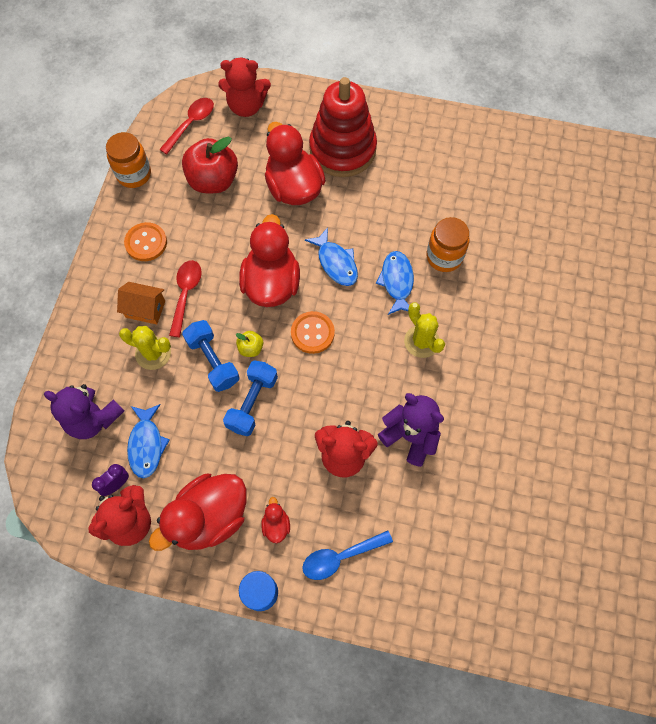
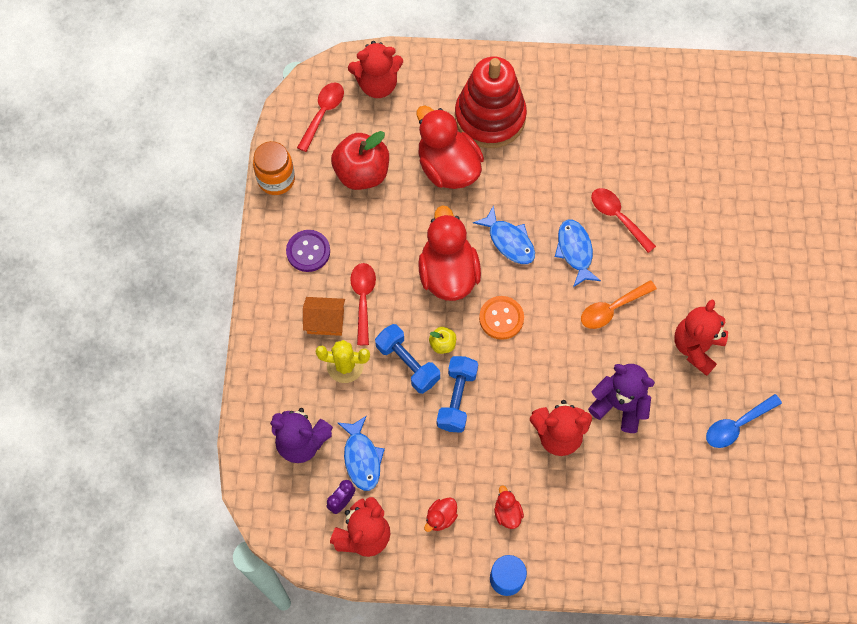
camera: 10 degrees left, 0 degrees up
orange button [124,222,167,261] -> purple button [286,230,330,272]
red duck [149,473,247,551] -> red duck [424,497,458,532], size x0.43
blue spoon [302,530,393,580] -> blue spoon moved to [706,394,782,448]
yellow cactus [404,303,445,358] -> orange spoon [581,280,657,329]
orange jar [427,217,469,272] -> red spoon [591,188,656,253]
none -> red teddy bear [674,300,728,376]

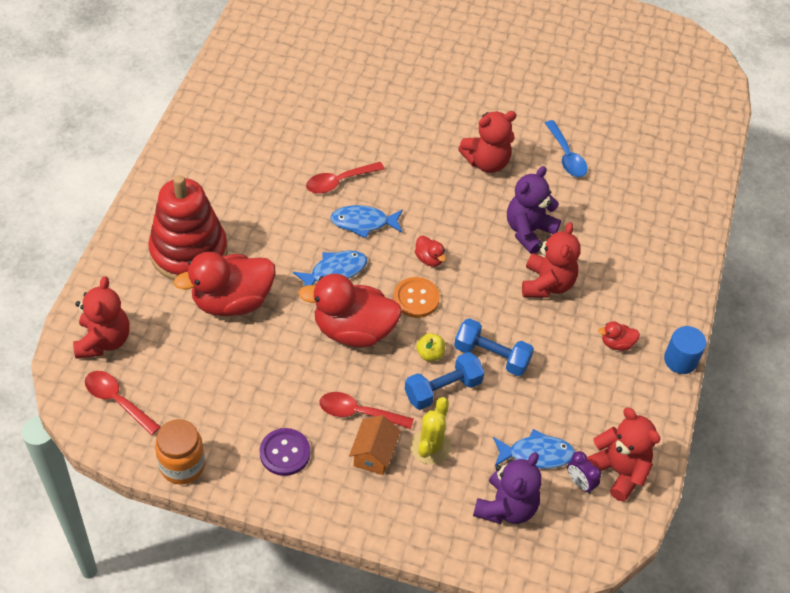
camera: 80 degrees left, 15 degrees down
red apple [331,131,389,190] -> none
red duck [424,497,458,532] -> red duck moved to [415,236,446,267]
orange spoon [581,280,657,329] -> none
red teddy bear [674,300,728,376] -> red teddy bear turned 60 degrees counterclockwise [458,111,516,173]

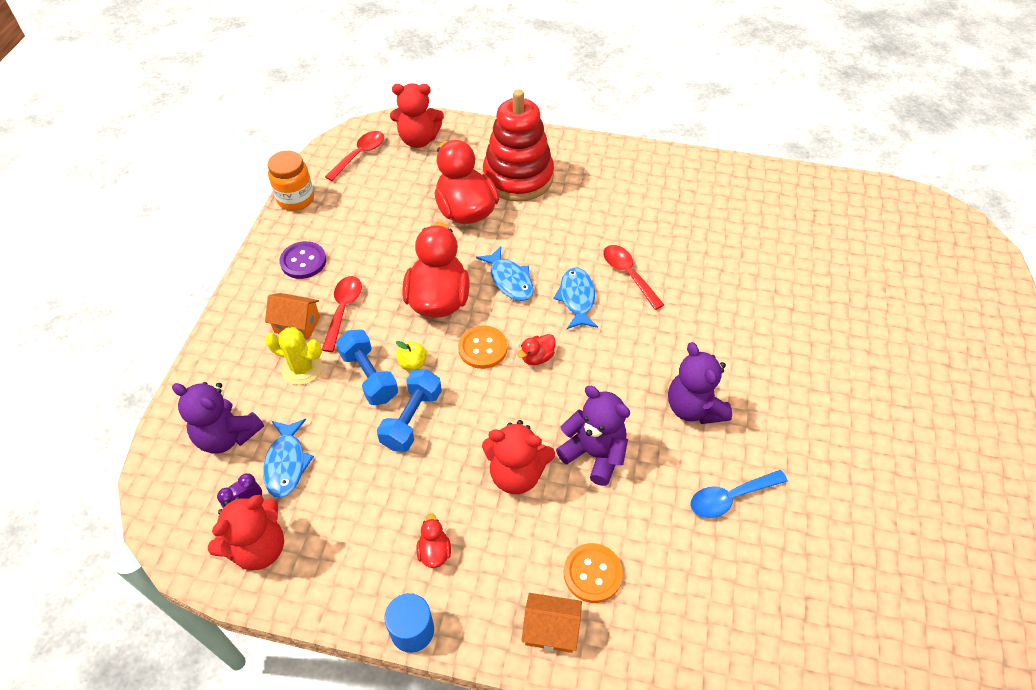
camera: 90 degrees right, 0 degrees up
red teddy bear [458,111,516,173] -> purple teddy bear [668,342,732,424]
none -> orange house [521,593,582,653]
none -> orange button [564,543,623,603]

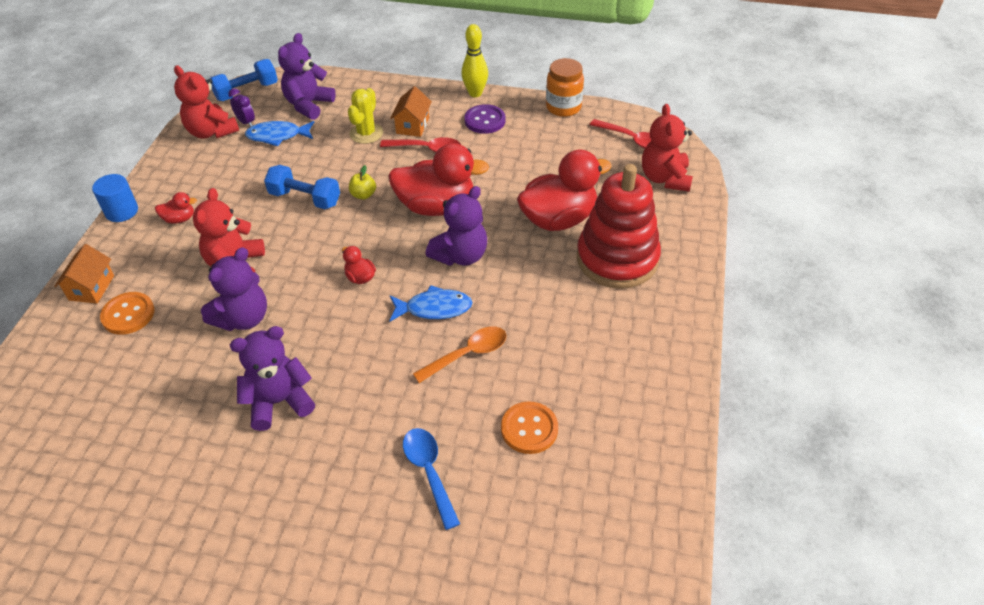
camera: 90 degrees right, 5 degrees down
blue dumbbell [336,329,398,405] -> blue dumbbell moved to [210,59,278,101]
orange button [458,325,507,369] -> orange button moved to [501,401,558,454]
blue fish [476,246,534,301] -> purple teddy bear [426,186,487,266]
red spoon [603,245,664,310] -> orange spoon [413,326,506,383]
blue spoon [690,470,788,518] -> blue spoon moved to [403,428,460,530]
none -> yellow bowling pin [461,24,488,97]

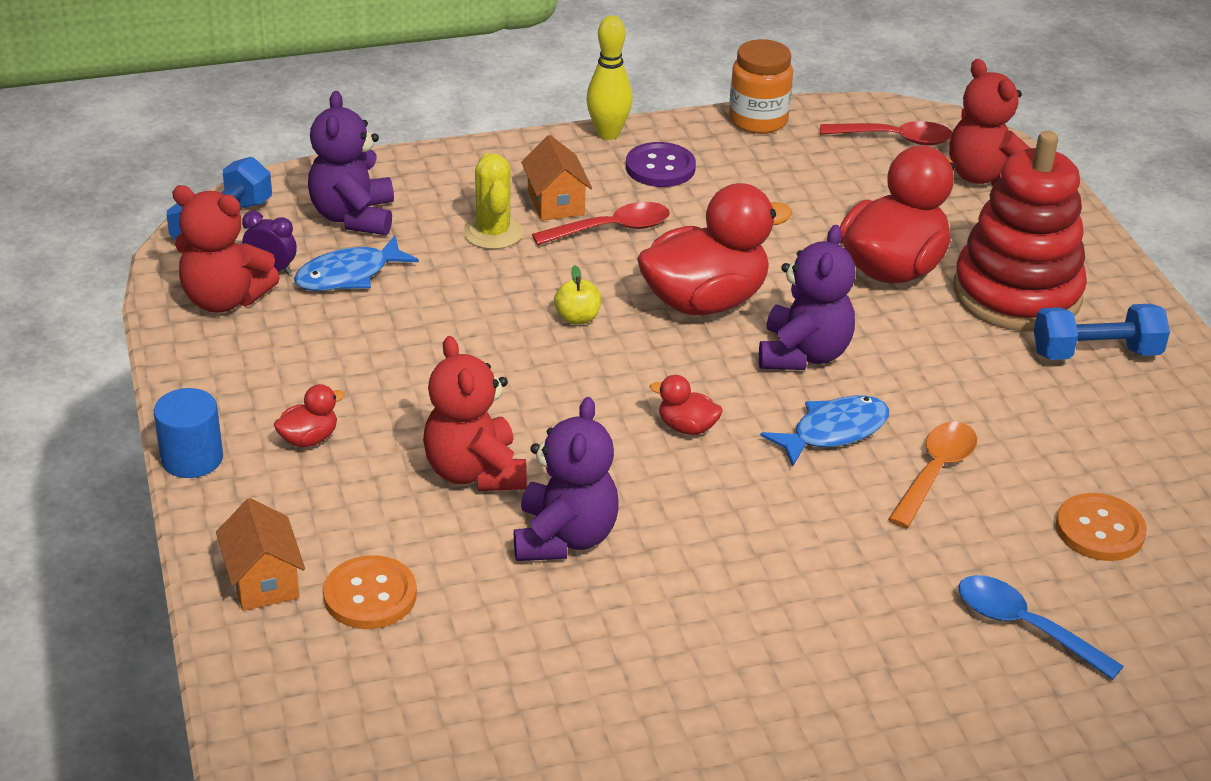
camera: 30 degrees left, 10 degrees down
purple teddy bear [230,326,315,431] -> none
blue dumbbell [264,165,340,209] -> blue dumbbell moved to [1034,304,1170,360]

